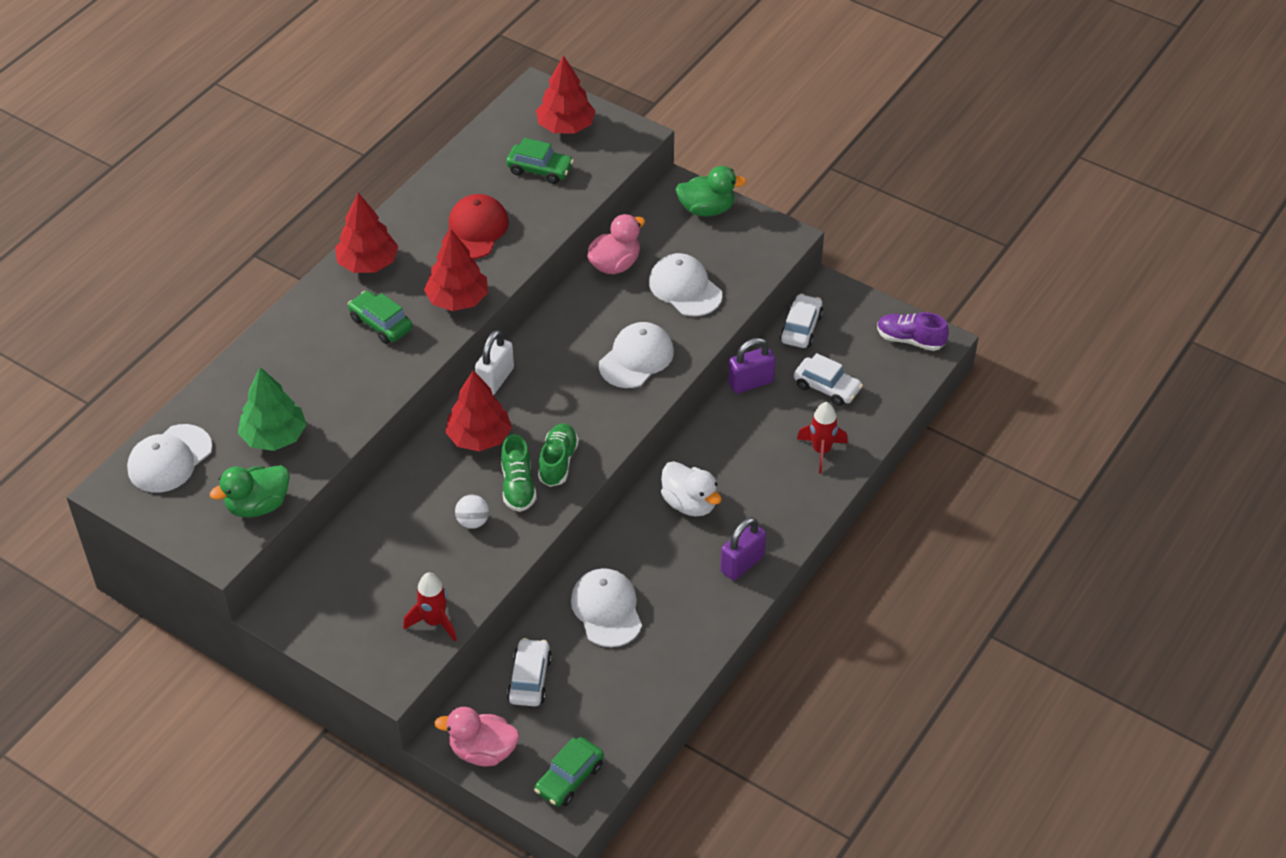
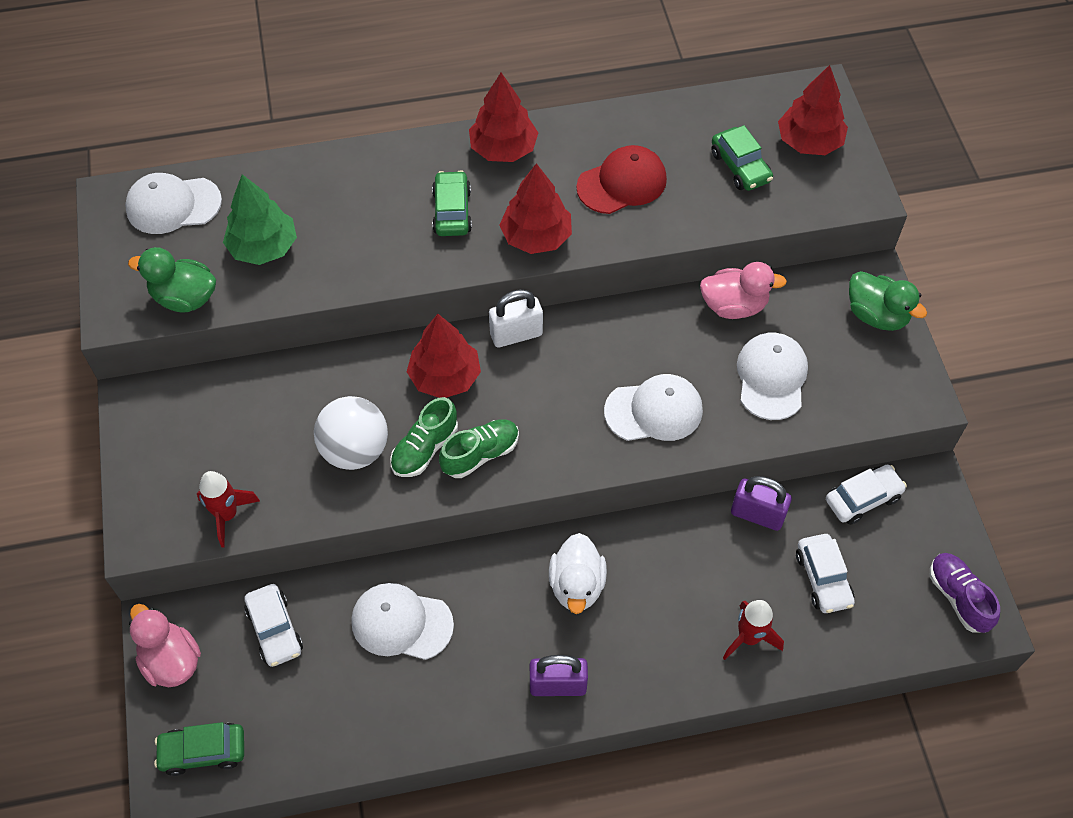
camera: 45 degrees right, 10 degrees up
white ball [455,495,489,529] -> white ball [314,396,388,470], size x1.91
white car [507,638,552,706] -> white car turned 105 degrees clockwise [244,584,303,667]
white cap [571,568,642,647] -> white cap turned 105 degrees counterclockwise [351,583,454,660]

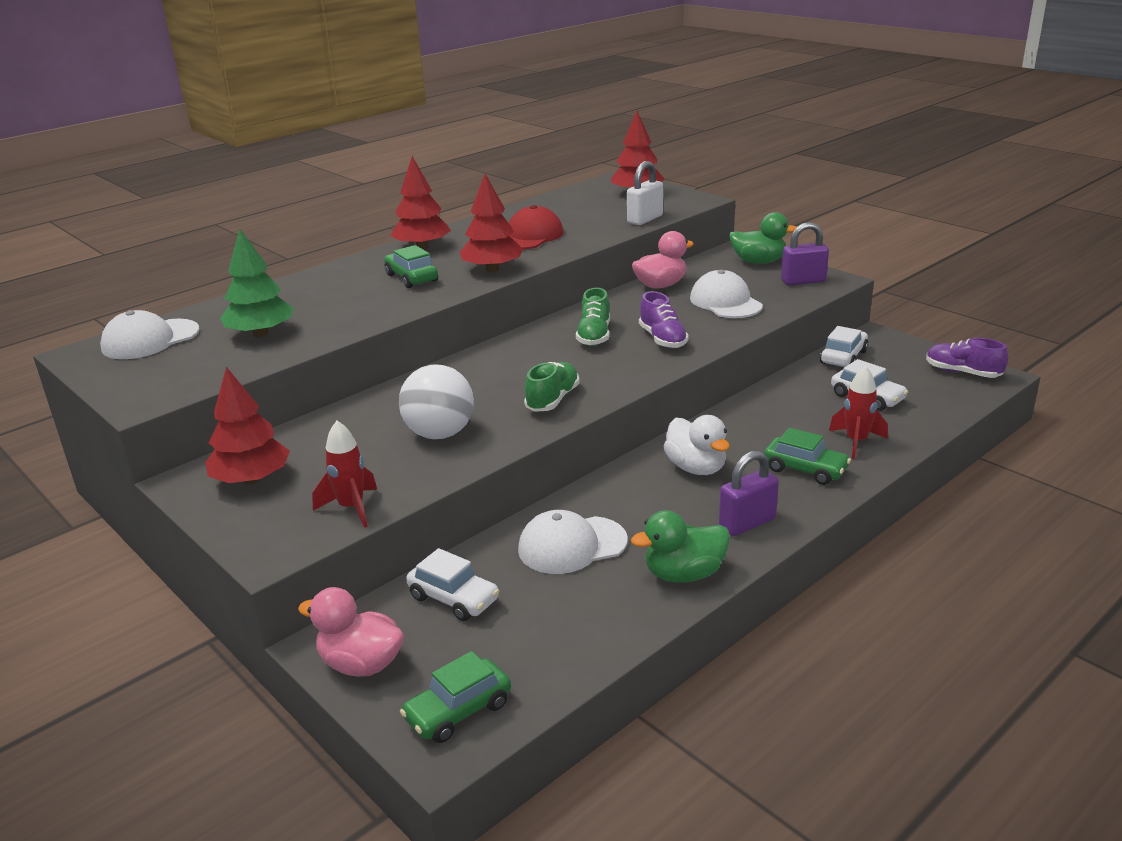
camera: 30 degrees left, 30 degrees down
green duck [128,247,216,312] -> green duck moved to [631,510,730,583]
green shoe [390,397,458,477] -> green shoe moved to [576,288,610,346]
red tree [407,314,481,398] -> red tree moved to [205,367,290,485]
white padlock [489,289,543,348] -> white padlock moved to [627,161,663,225]
white cap [604,374,703,441] -> purple shoe [639,291,689,349]
green car [711,125,773,191] -> green car moved to [764,428,851,485]
purple padlock [731,476,792,531] -> purple padlock moved to [781,222,829,285]

